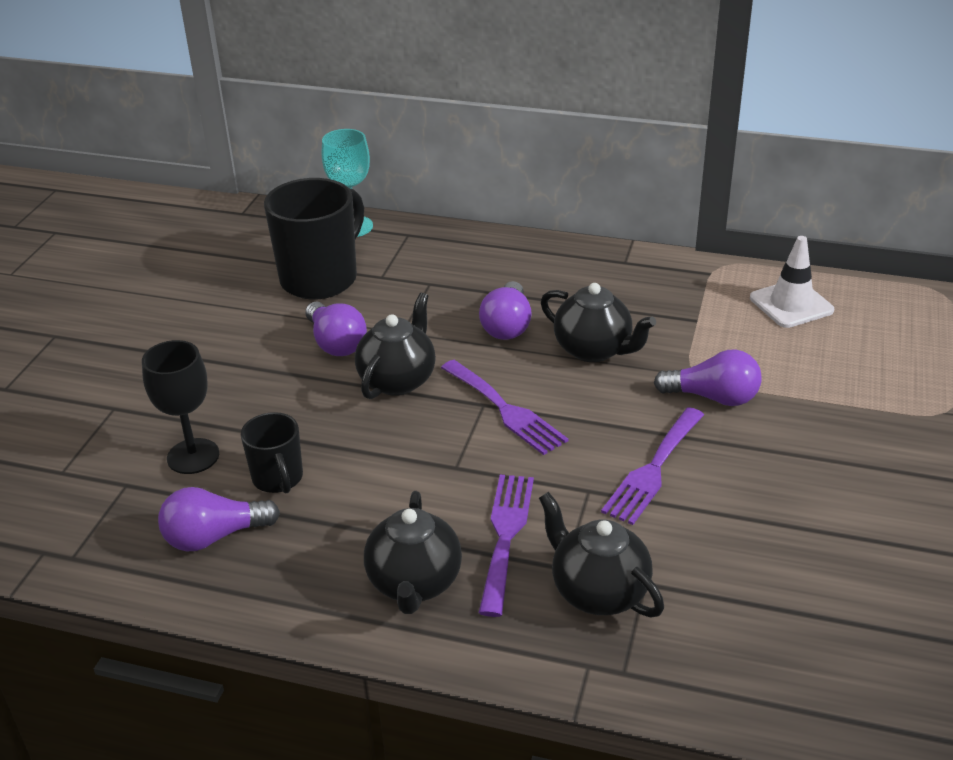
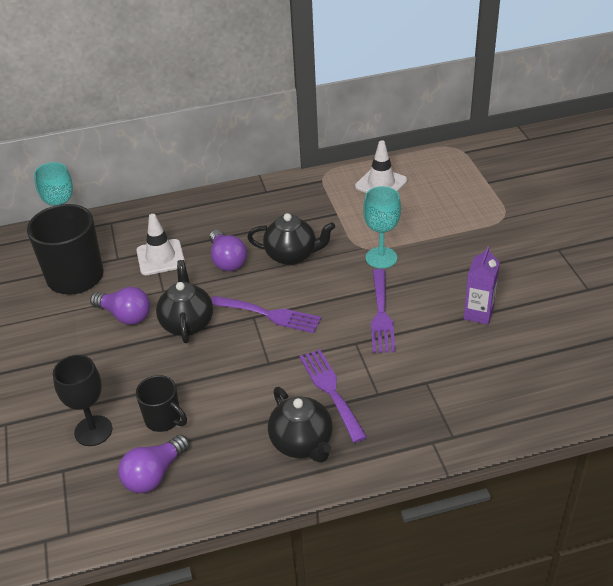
camera: 30 degrees left, 5 degrees up
black teapot [539,492,664,617] -> none
purple light bulb [654,350,761,406] -> turquoise goblet [363,186,401,269]
none -> white traffic cone [136,214,185,275]
none -> purple carton [464,246,500,325]

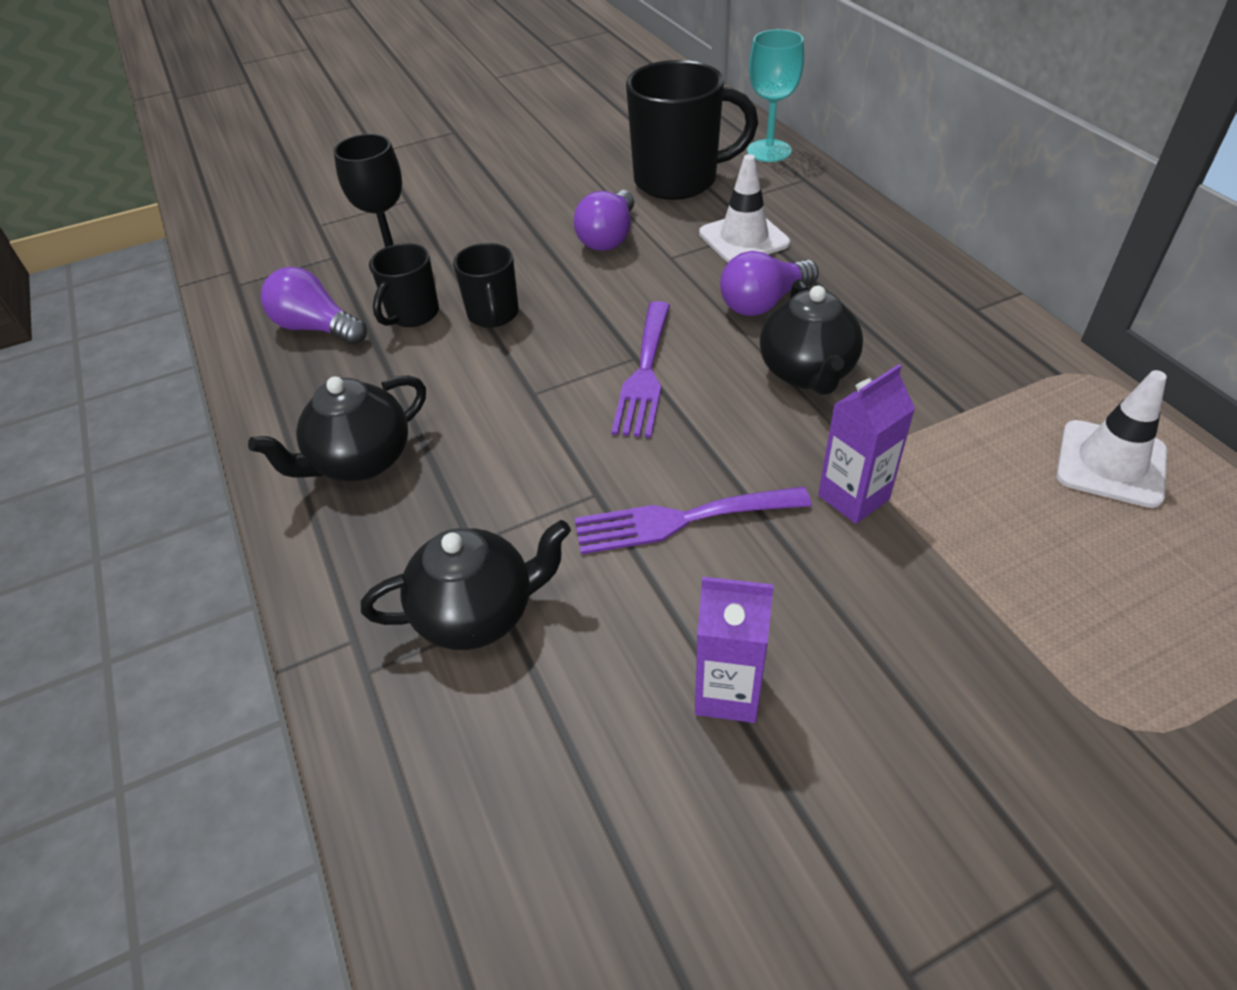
camera: 80 degrees right, 5 degrees up
black teapot [156,260,213,343] -> black teapot moved to [361,520,571,650]
purple fork [299,349,367,443] -> none
turquoise goblet [363,186,401,269] -> purple carton [818,364,915,524]
none -> black mug [453,243,519,328]

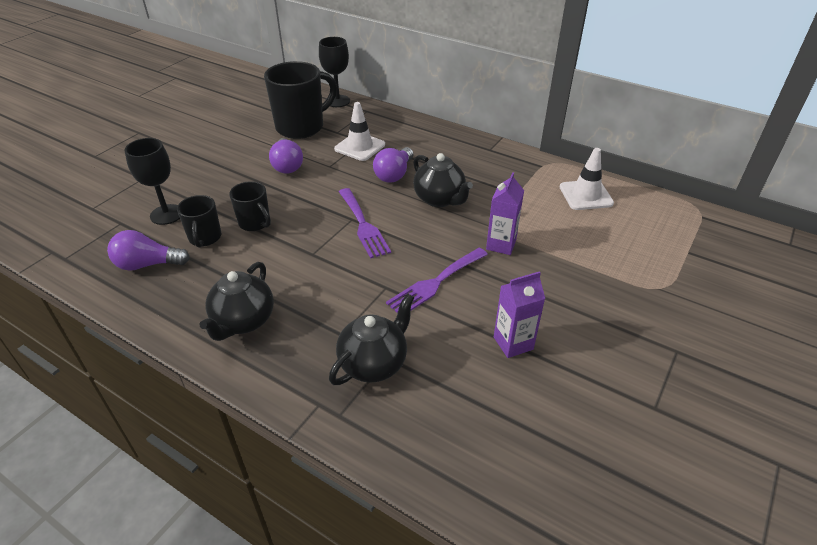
camera: 35 degrees left, 5 degrees down
turquoise goblet [747,29,804,162] -> black goblet [319,37,350,107]

